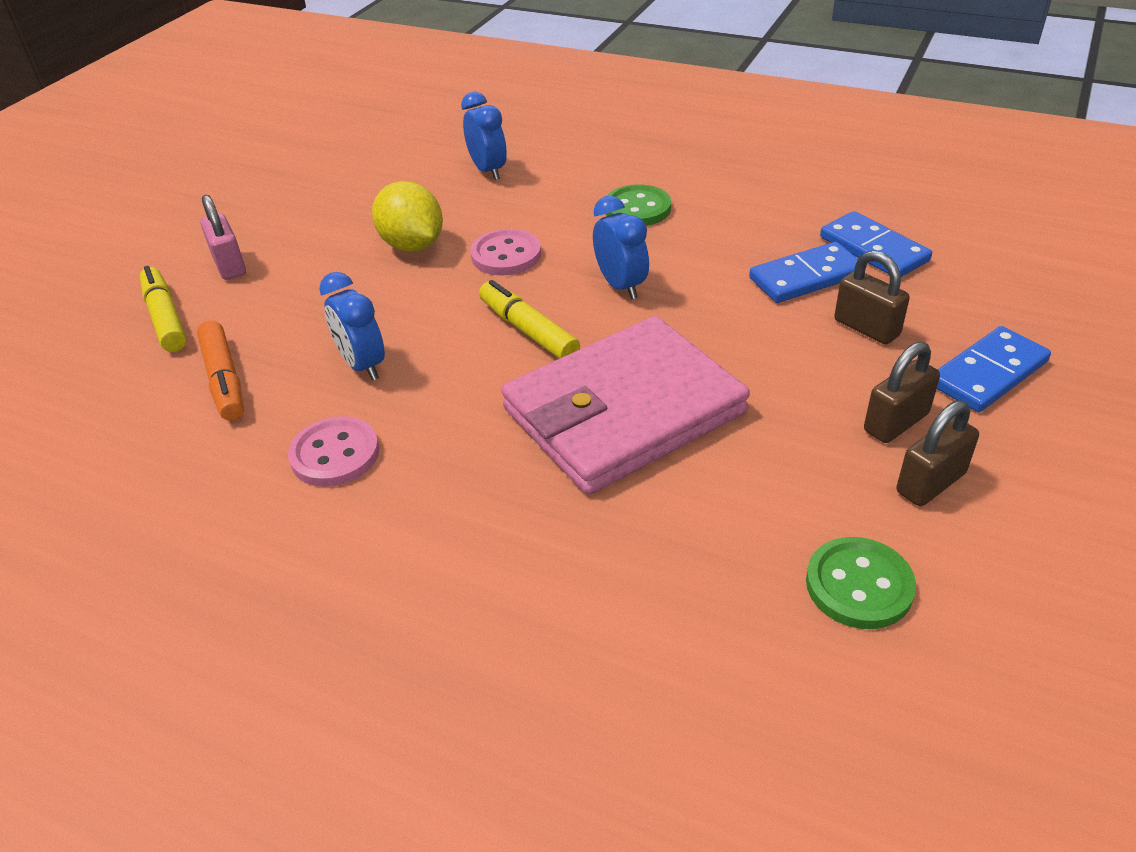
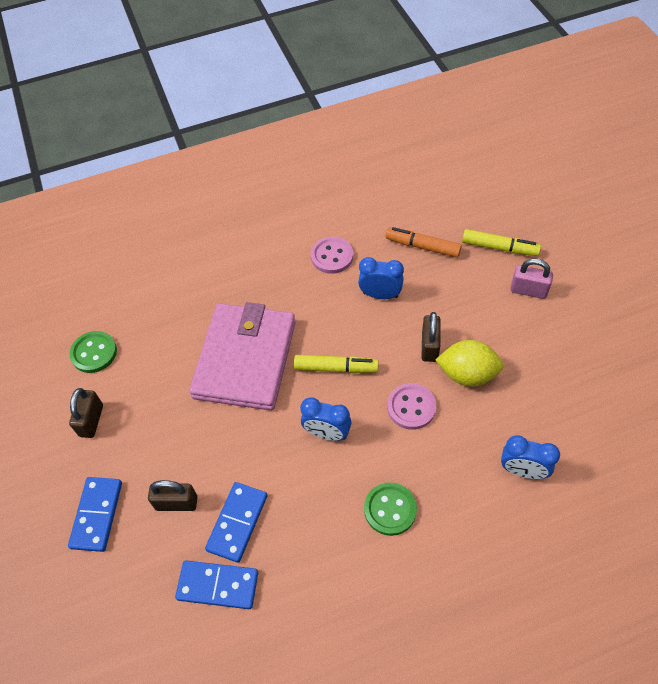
camera: 135 degrees right, 15 degrees up
brown padlock [864,341,940,443] -> brown padlock moved to [421,312,441,362]

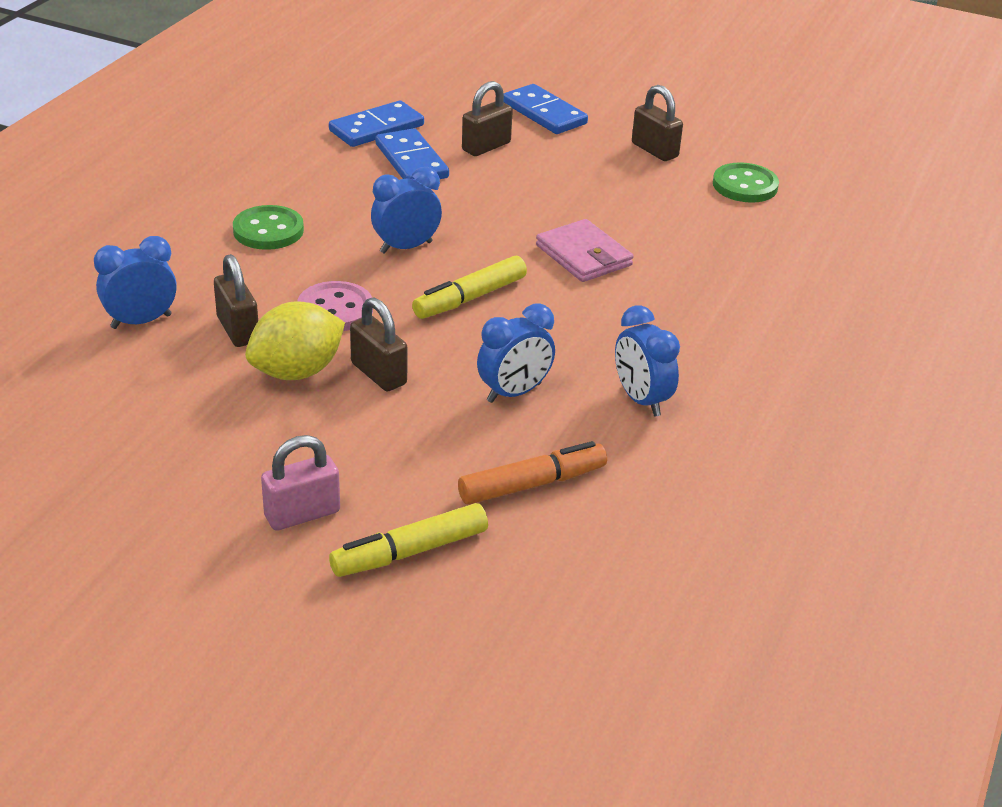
camera: 130 degrees right, 20 degrees down
pink wallet [189,302,296,411] -> pink wallet [536,219,634,282], size x0.50
pink button [311,237,353,274] -> blue clock [615,305,680,417]
none -> brown padlock [214,254,258,347]

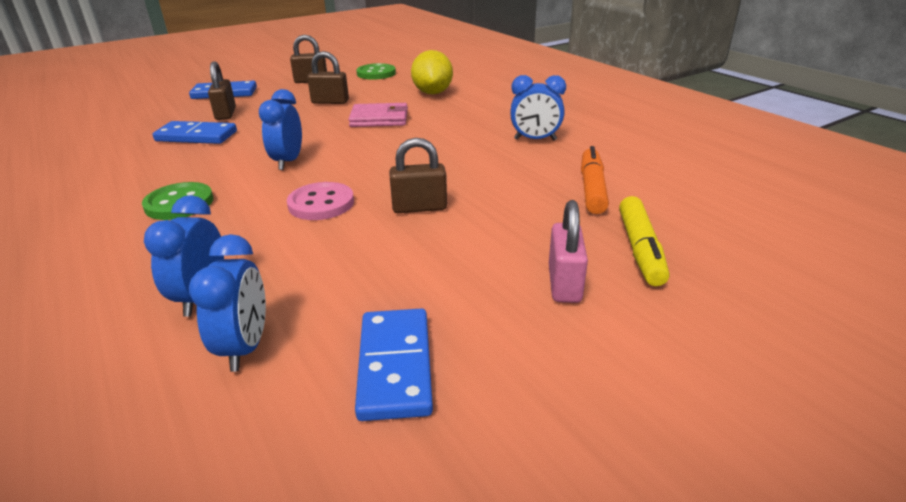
camera: 55 degrees left, 5 degrees down
brown padlock [214,254,258,347] -> brown padlock moved to [307,51,349,104]
yellow lemon [245,301,345,380] -> yellow lemon moved to [411,50,453,94]
blue domino [329,101,424,147] -> blue domino moved to [355,308,433,421]
yellow marker [412,256,527,319] -> none
blue clock [477,303,555,403] -> blue clock moved to [189,234,266,372]

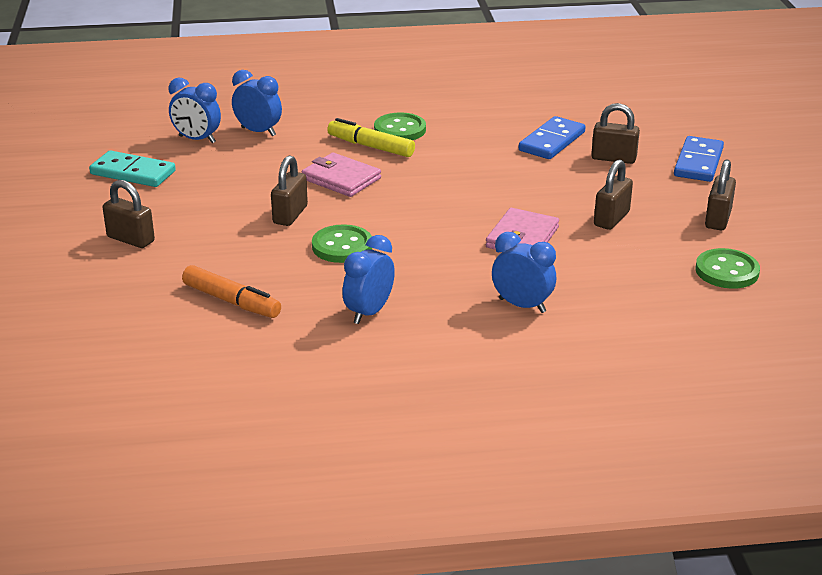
camera: 115 degrees right, 0 degrees up
blue clock [259,89,302,170] -> blue clock moved to [492,232,556,313]
pink button [287,182,354,220] -> pink wallet [302,153,381,197]
blue domino [355,308,433,421] -> turquoise domino [89,151,176,187]
yellow lemon [411,50,453,94] -> none
pink padlock [549,200,588,303] -> brown padlock [103,180,155,248]
yellow marker [619,196,669,286] -> yellow marker moved to [327,118,415,157]
none -> green button [312,224,372,263]

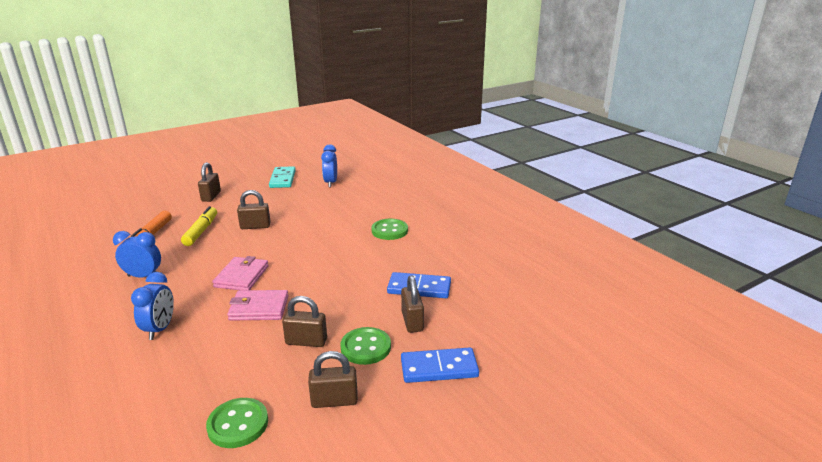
camera: 65 degrees right, 5 degrees down
blue clock [232,70,282,136] -> none
pink wallet [302,153,381,197] -> pink wallet moved to [212,256,269,290]
green button [312,224,372,263] -> green button moved to [341,327,391,365]
yellow marker [327,118,415,157] -> yellow marker moved to [181,206,217,246]

